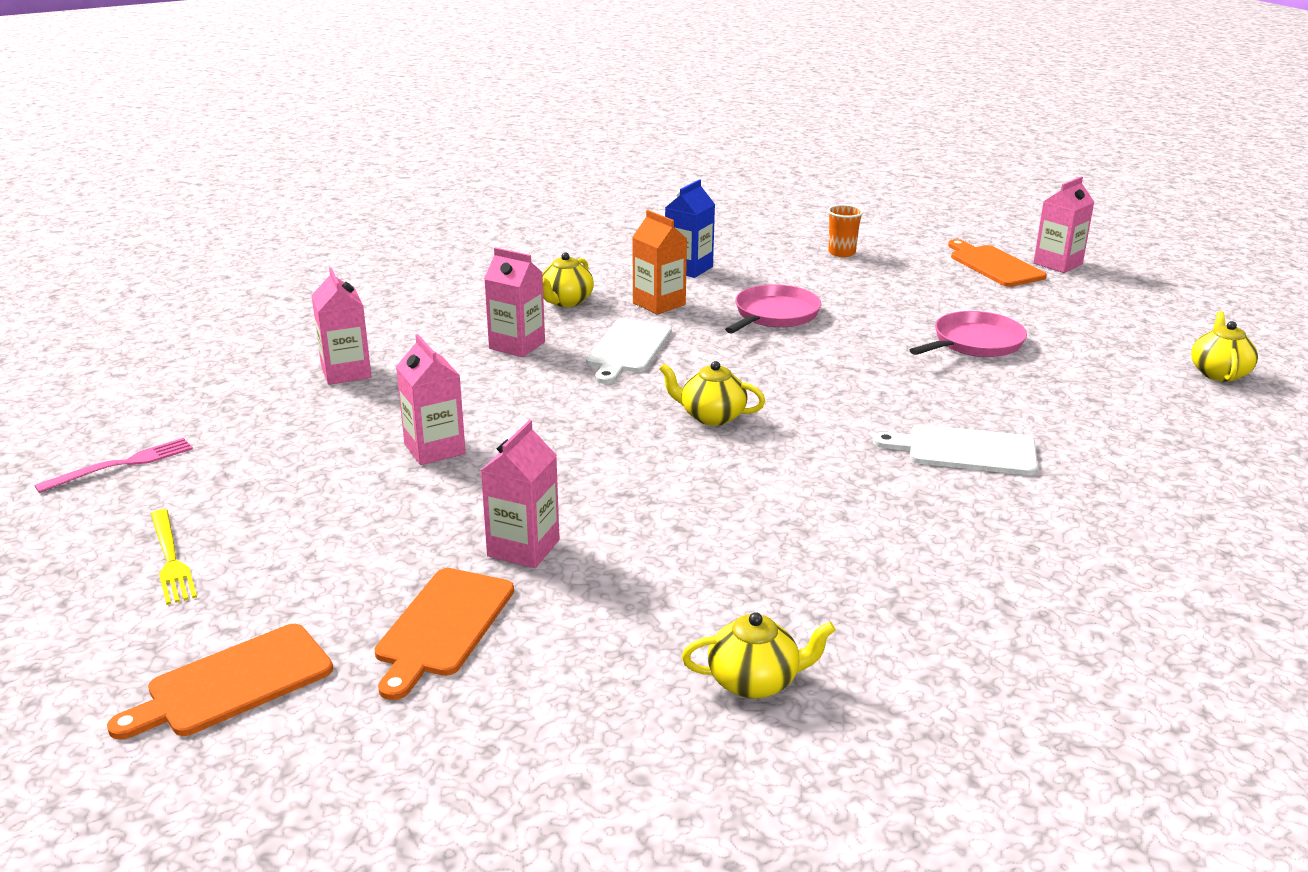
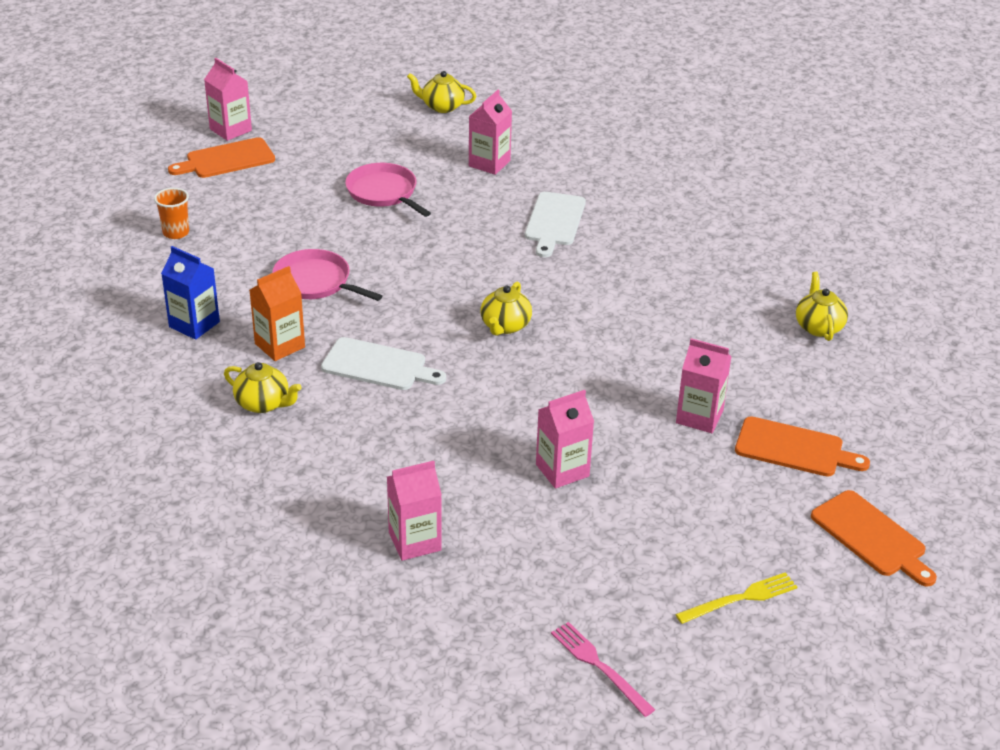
camera: 90 degrees left, 10 degrees up
pink carton [484,247,545,357] -> pink carton moved to [469,90,512,175]

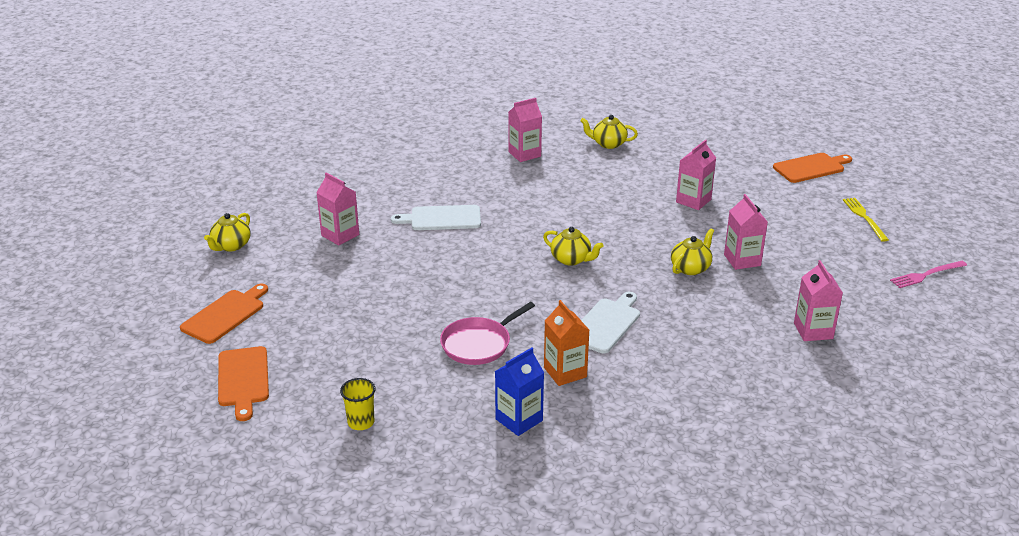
camera: 75 degrees left, 5 degrees down
orange cup [154,188,189,239] -> yellow cup [340,378,376,430]
pink carton [204,58,252,141] -> pink carton moved to [508,98,542,162]
yellow teapot [224,362,302,413] -> yellow teapot moved to [671,228,714,275]
pink pan [345,163,431,217] -> none
white cutting board [525,192,586,257] -> white cutting board turned 150 degrees clockwise [391,205,481,230]
orange cutting board [735,416,870,477] -> orange cutting board moved to [180,284,268,344]

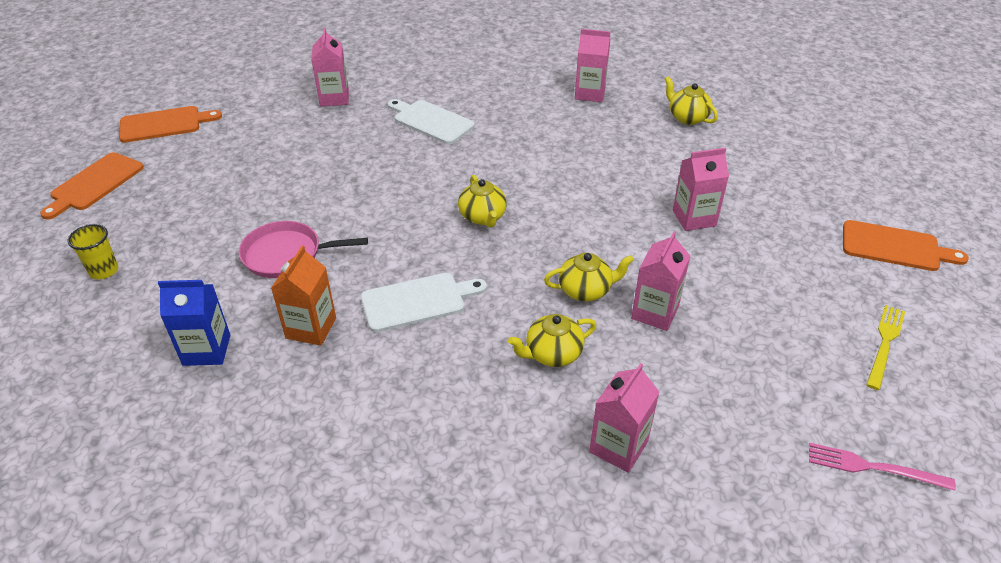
camera: 40 degrees right, 10 degrees up
yellow teapot [204,213,251,252] -> yellow teapot moved to [508,314,596,367]

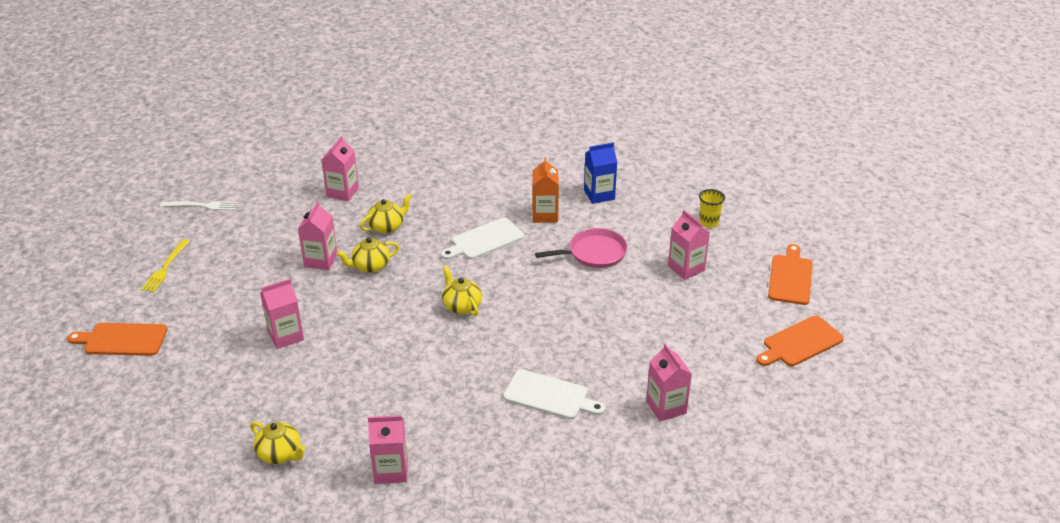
camera: 165 degrees right, 5 degrees down
pink fork [809,443,956,491] -> white fork [160,201,238,210]
none -> pink carton [668,210,710,280]

